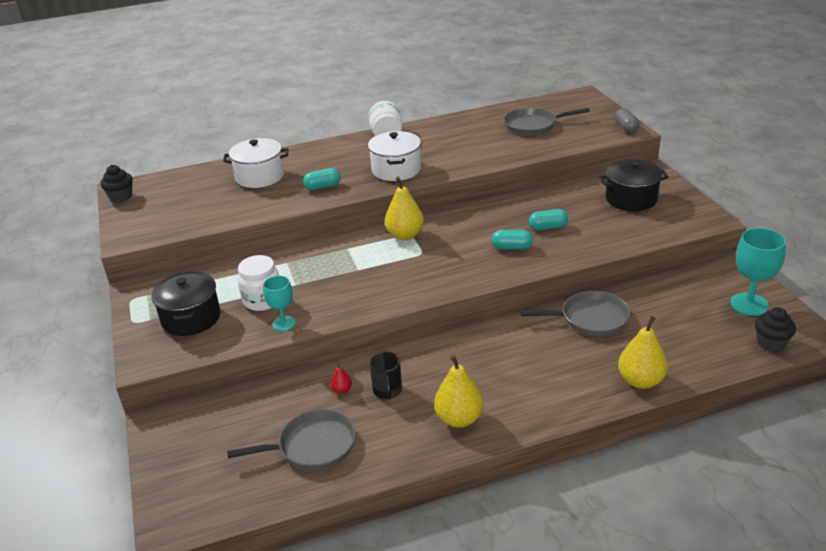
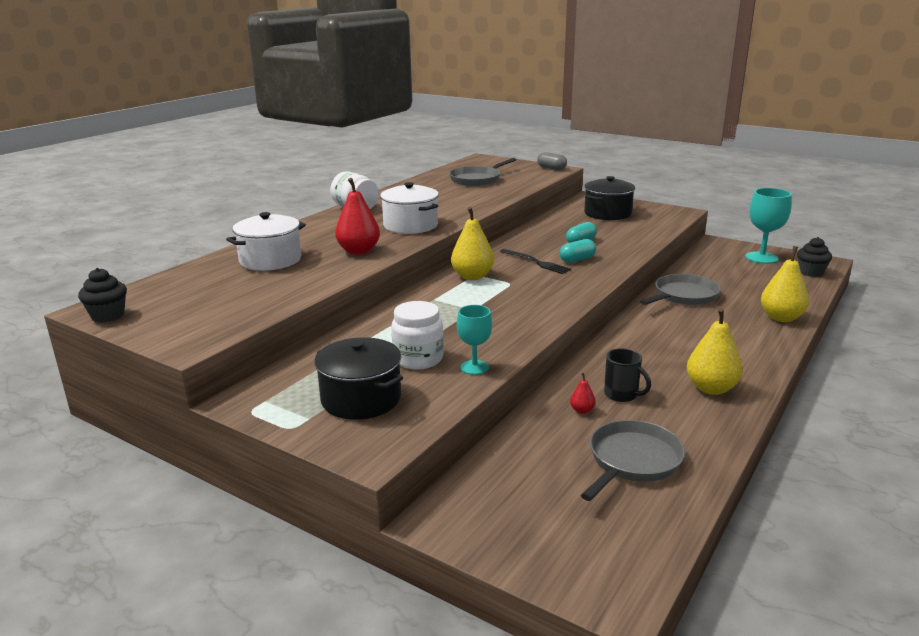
camera: 40 degrees left, 10 degrees down
turquoise capsule [303,168,341,190] -> red pear [335,178,380,255]
none -> black fork [500,249,571,274]

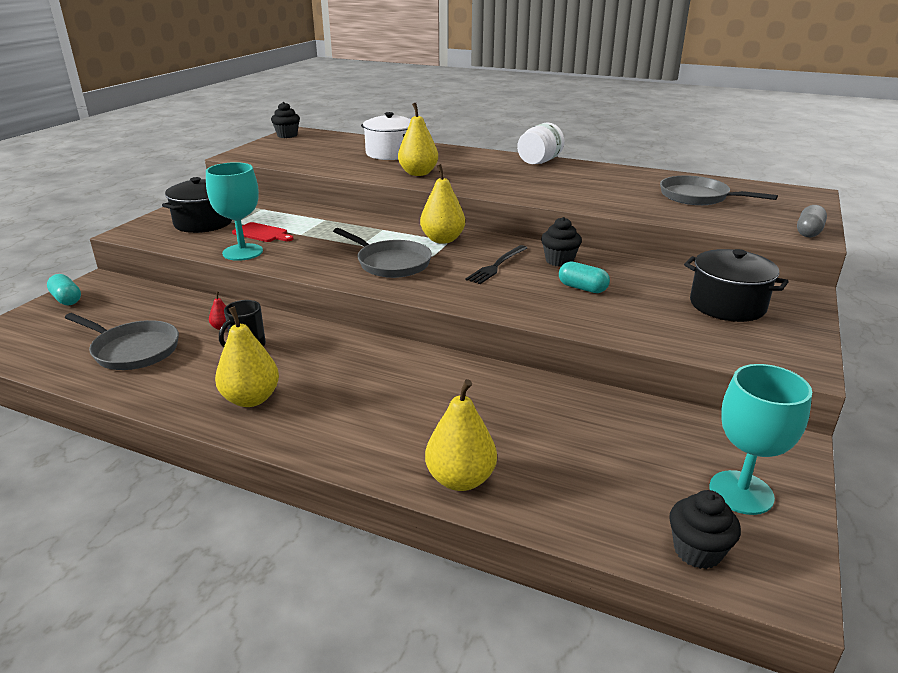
camera: 80 degrees right, 5 degrees up
red pear [335,178,380,255] -> yellow pear [398,103,438,176]
white pot [380,182,439,234] -> none
white jar [392,301,444,370] -> red cutting board [232,222,294,242]
turquoise goblet [457,305,492,375] -> turquoise goblet [206,162,263,261], size x1.62
turquoise capsule [560,239,596,263] -> turquoise capsule moved to [47,274,81,305]
grey pan [640,274,721,305] -> grey pan moved to [333,228,432,278]
none -> black cupcake [541,217,582,267]

